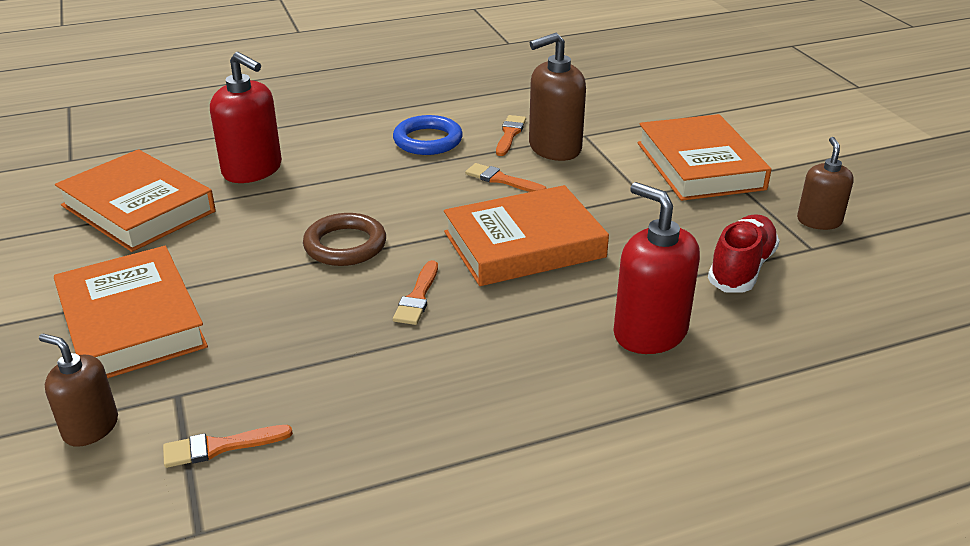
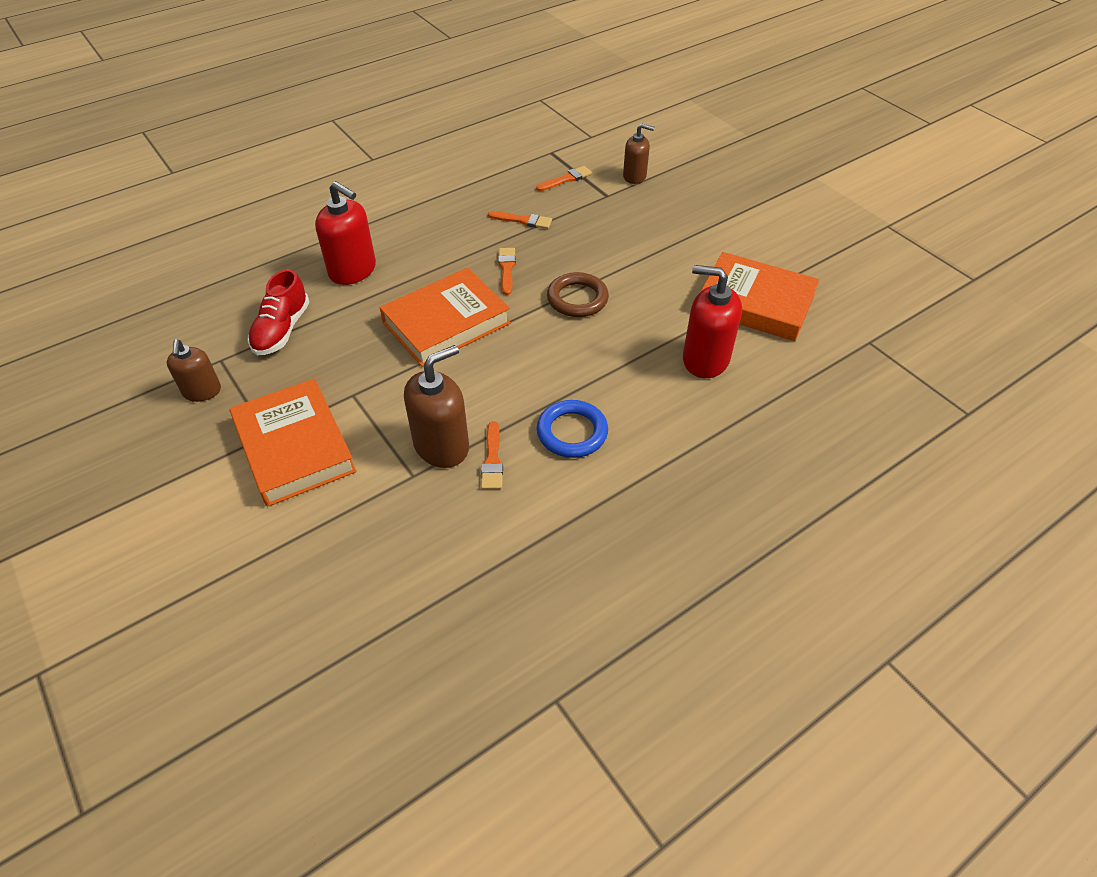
camera: 165 degrees right, 15 degrees up
orange book [54,246,208,378] -> none
orange brush [465,163,547,192] -> orange brush moved to [488,211,552,229]

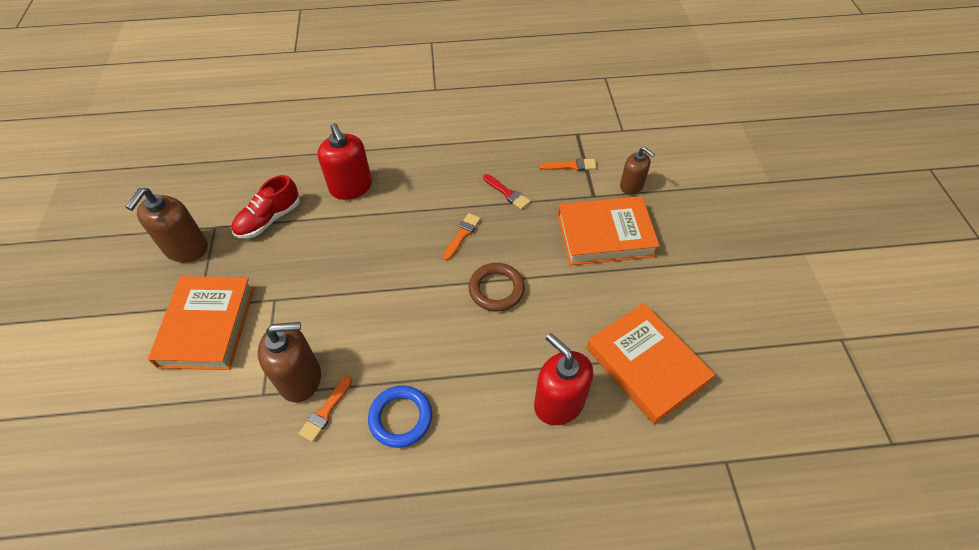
camera: 30 degrees right, 5 degrees up
brown soap dispenser [167,339,221,402] -> brown soap dispenser [126,188,208,263], size x1.59
orange book [380,268,511,367] -> orange book moved to [558,196,660,265]
orange brush [488,211,552,229] -> red brush [483,174,531,210]

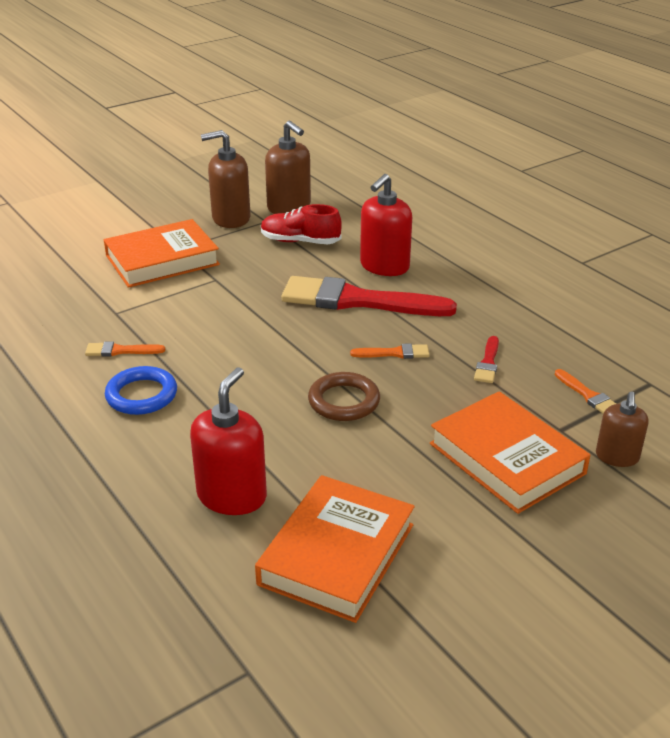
camera: 60 degrees right, 20 degrees down
brown soap dispenser [258,322,321,402] -> brown soap dispenser moved to [265,121,311,214]
none -> red brush [281,276,457,316]

